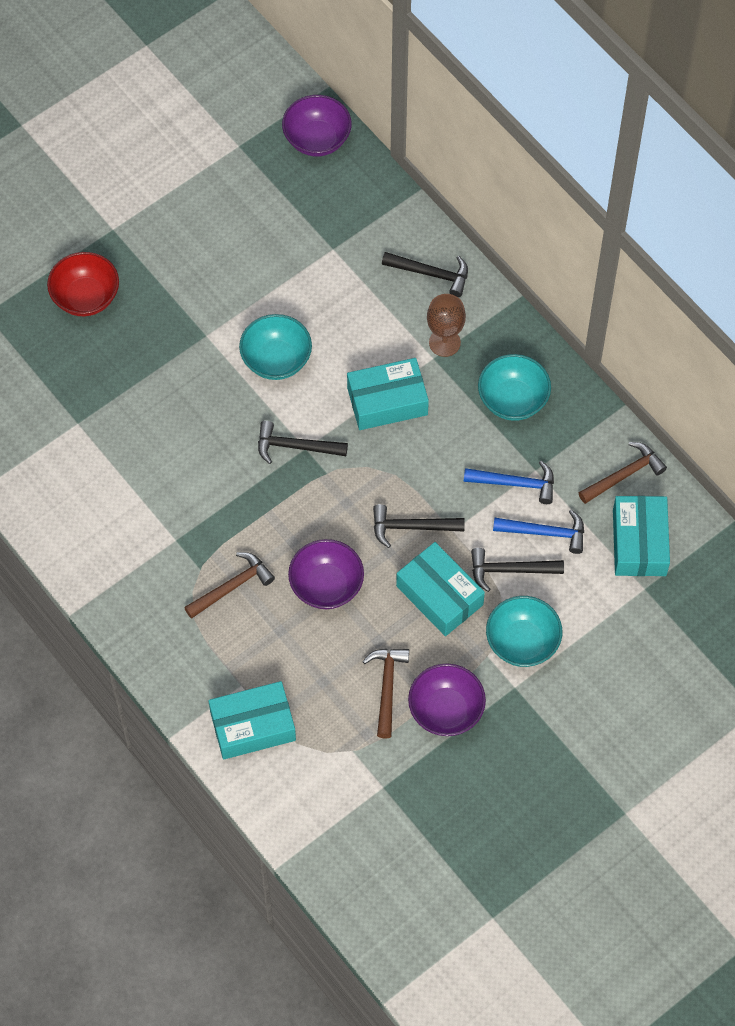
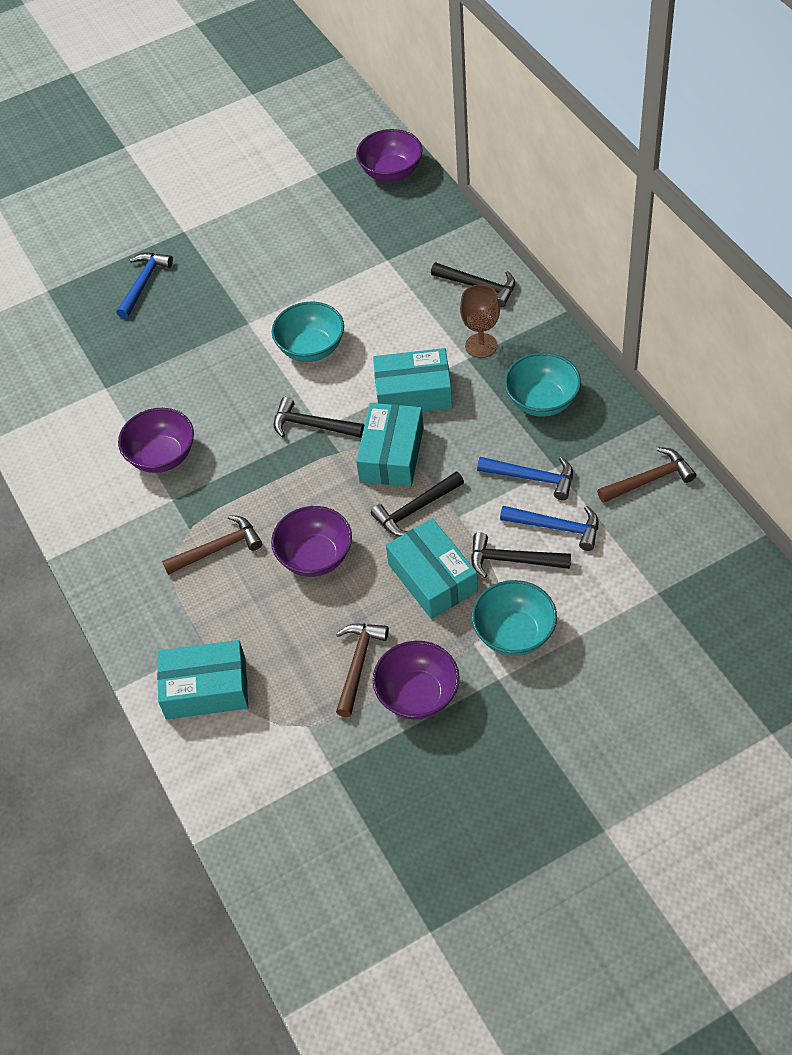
camera: 15 degrees right, 10 degrees down
red bowl [47,252,119,316] -> blue hammer [116,253,173,319]
black hammer [373,504,465,548] -> black hammer turned 45 degrees counterclockwise [371,471,464,536]
turquoise box [613,496,670,576] -> turquoise box moved to [356,403,424,487]
none -> purple bowl [118,408,194,473]

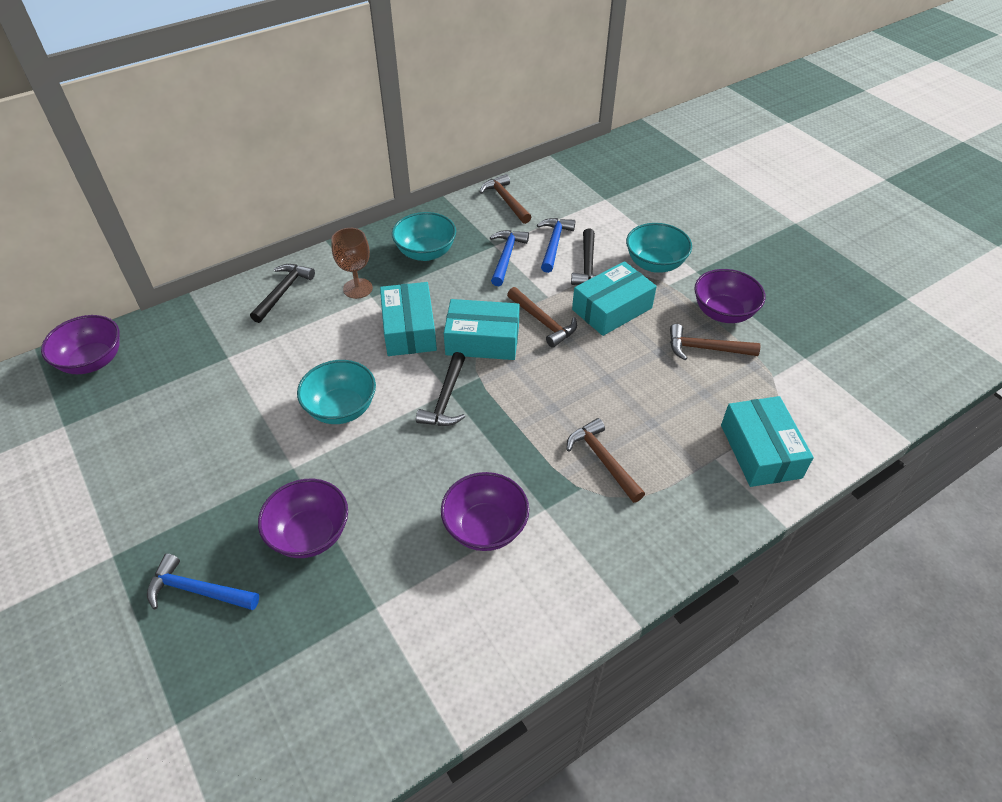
camera: 100 degrees left, 5 degrees down
purple bowl [271,506,352,577] -> purple bowl moved to [258,479,348,558]
black hammer [371,471,464,536] -> brown hammer [507,287,577,348]

